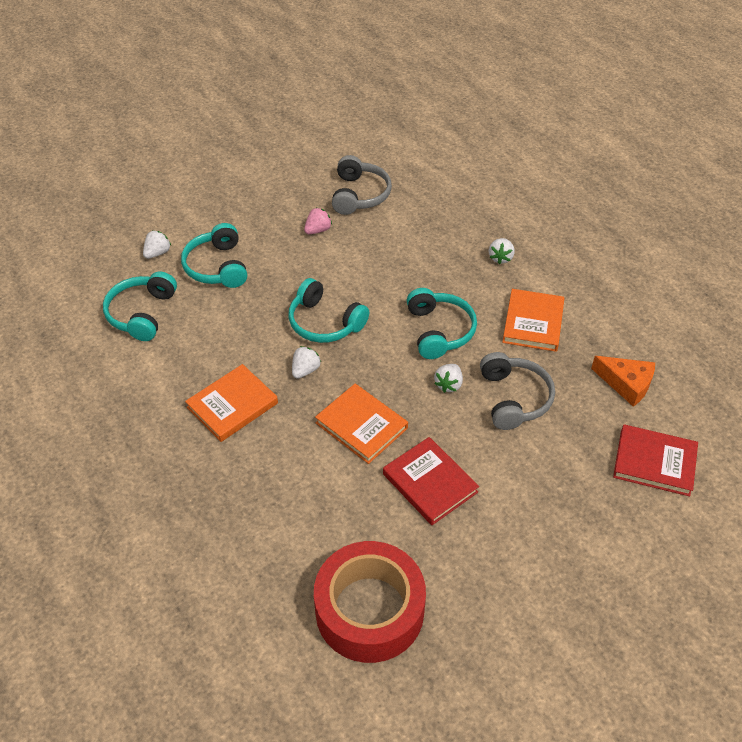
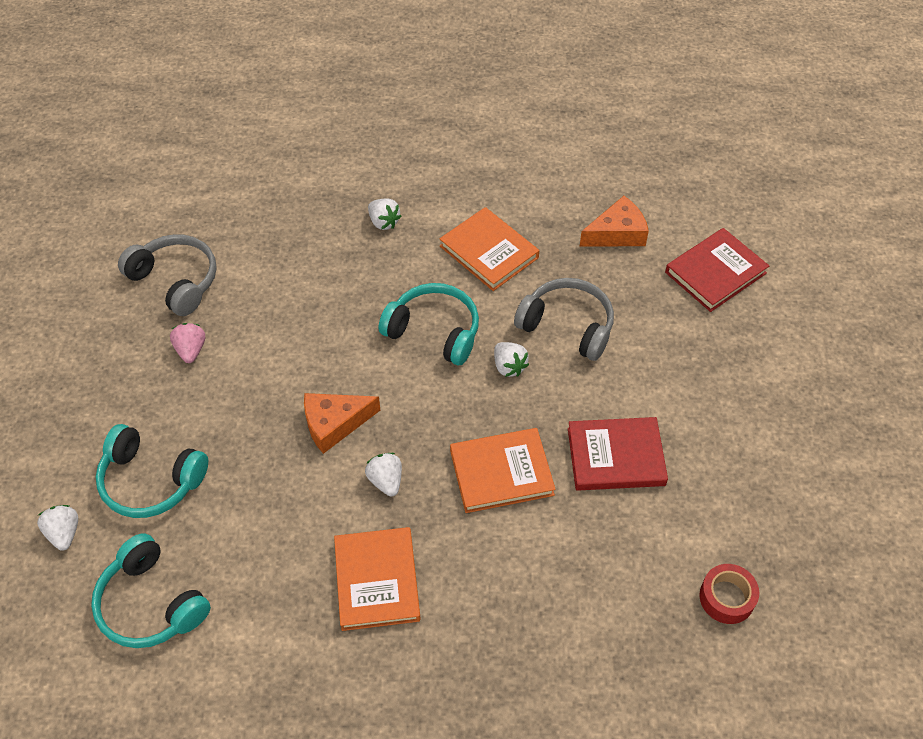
camera: 55 degrees left, 5 degrees up
turquoise headphones [288,278,369,343] -> orange cheese [304,393,380,454]
red tape [314,541,426,663] -> red tape [699,564,759,624], size x0.44

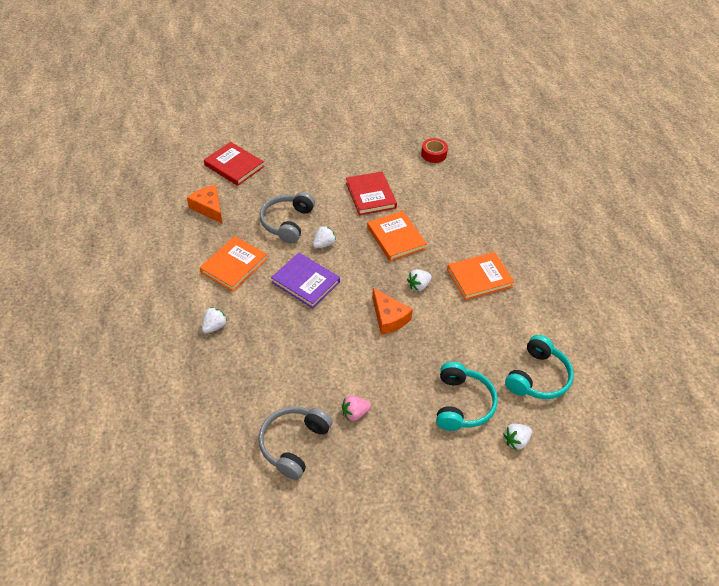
camera: 105 degrees left, 5 degrees down
turquoise headphones [379,283,479,365] -> purple book [271,253,340,309]

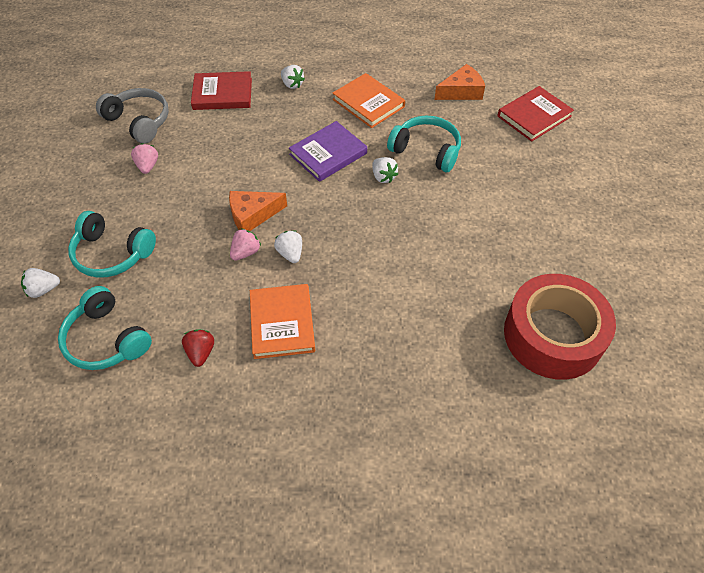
camera: 105 degrees right, 5 degrees up
grey headphones [260,192,315,243] -> turquoise headphones [387,116,461,172]
red book [346,172,397,215] -> red book moved to [191,71,252,110]
orange book [367,211,427,261] -> none
red tape [421,138,448,163] -> red tape [504,274,616,380], size x2.30
white strawberry [503,423,532,450] -> white strawberry turned 90 degrees counterclockwise [21,268,60,298]
none -> red strawberry [182,329,214,367]
none -> pink strawberry [230,228,261,261]

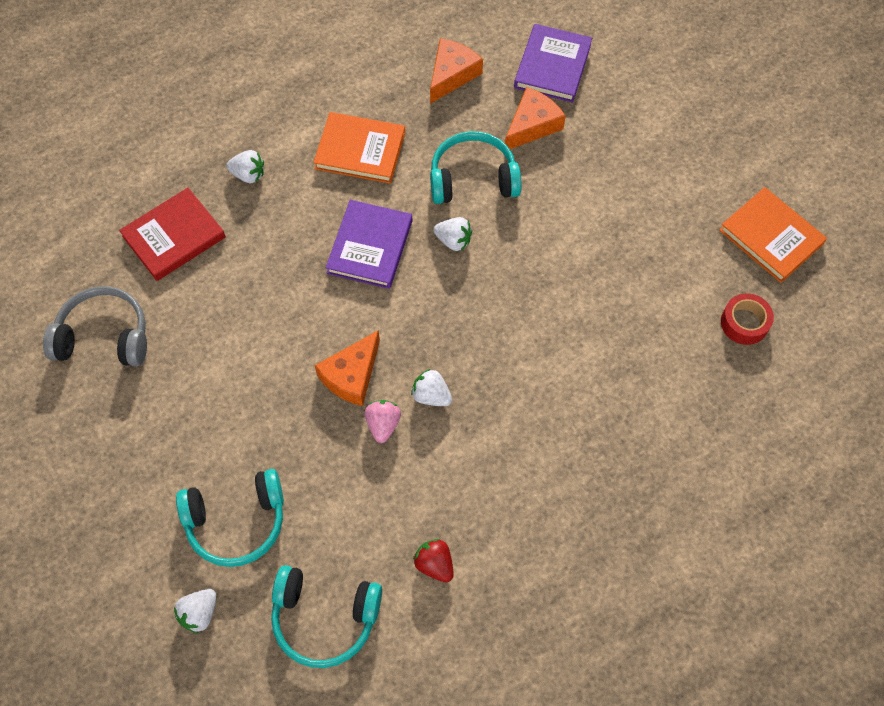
camera: 35 degrees left, 10 degrees up
pink strawberry [131,143,158,174] -> none
orange book [250,284,315,359] -> orange book moved to [719,187,827,283]
red book [497,86,574,142] -> purple book [514,24,592,103]
red tape [504,274,616,380] -> red tape [721,293,774,345], size x0.44
none -> orange cheese [505,87,566,149]

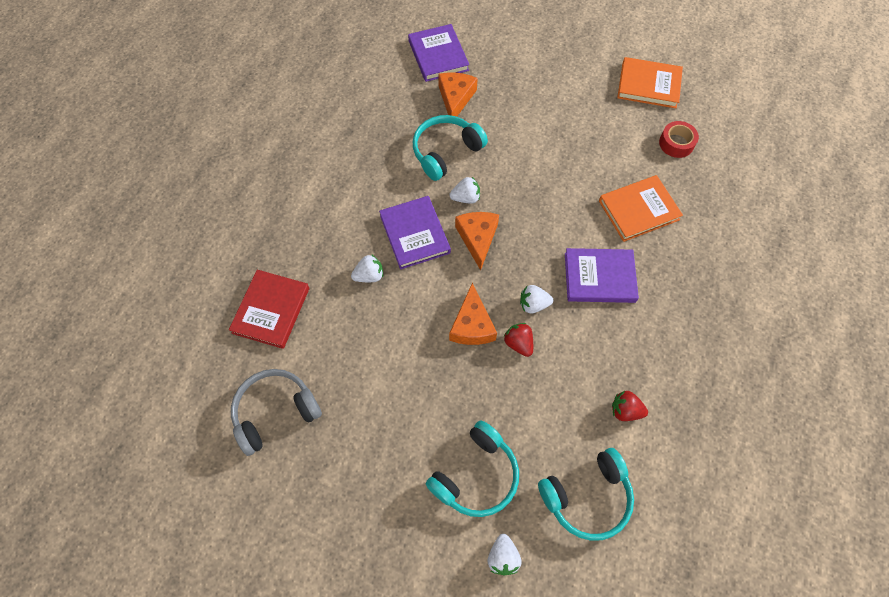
camera: 35 degrees left, 0 degrees up
white strawberry [226,150,264,183] -> white strawberry moved to [351,254,383,282]
orange book [313,112,405,184] -> orange book moved to [599,175,683,242]
pink strawberry [364,400,401,443] -> red strawberry [503,323,533,357]
orange cheese [430,38,483,104] -> orange cheese moved to [455,212,499,270]
none -> purple book [565,248,639,303]

